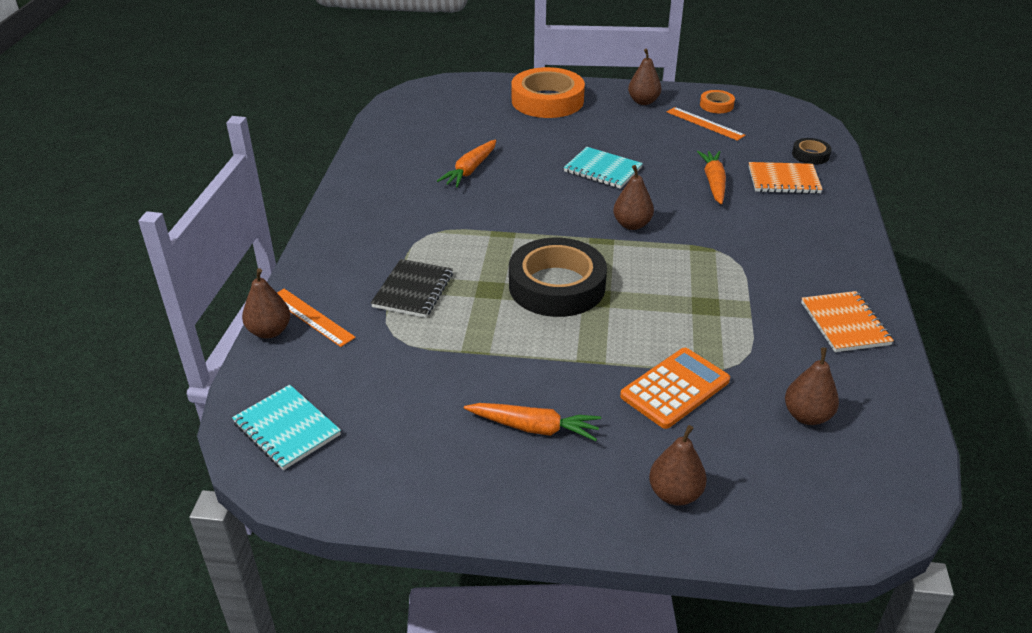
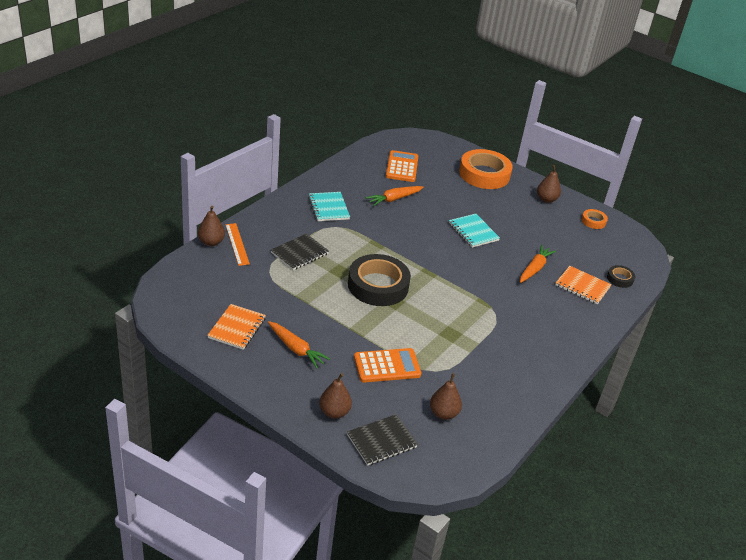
camera: 25 degrees right, 0 degrees up
turquoise notebook [232,385,341,470] -> turquoise notebook moved to [308,192,350,221]
brown pear [613,165,654,230] -> none
orange ruler [667,107,746,141] -> none
orange notebook [801,291,894,352] -> orange notebook moved to [207,304,266,350]
none -> black notebook [347,414,418,466]
none -> orange calculator [386,150,418,182]

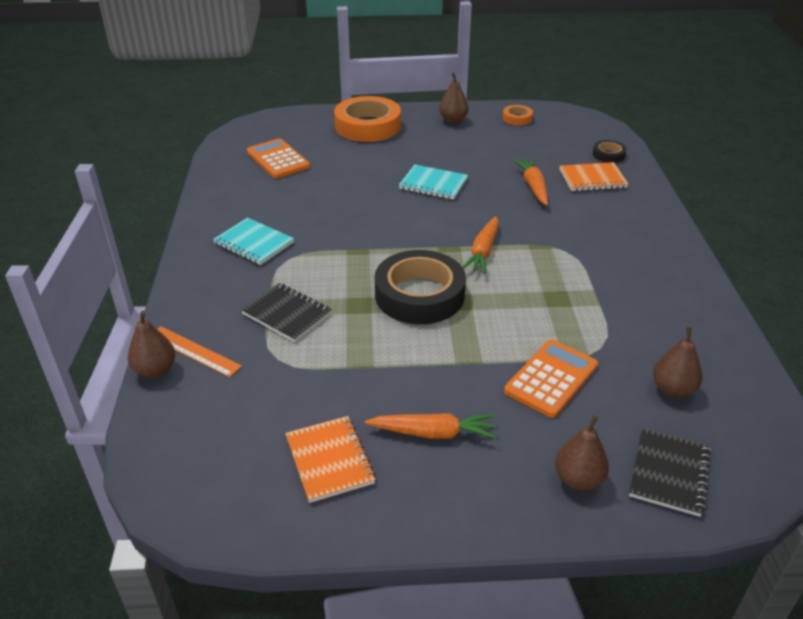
camera: 35 degrees left, 0 degrees up
black notebook [271,233,329,270] -> black notebook turned 60 degrees counterclockwise [241,283,332,342]
orange carrot [366,186,423,206] -> orange carrot moved to [462,216,499,274]

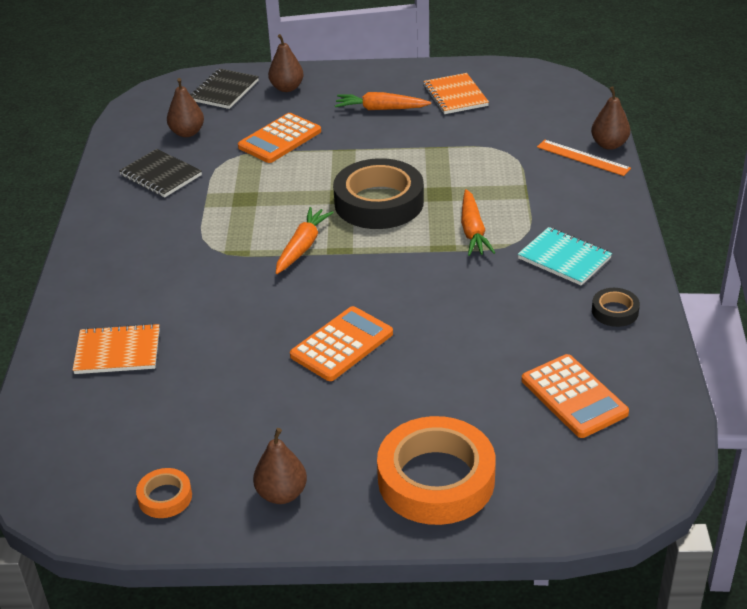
camera: 175 degrees left, 0 degrees up
black notebook [241,283,332,342] -> black notebook moved to [119,149,202,197]
turquoise notebook [399,165,468,200] -> orange calculator [290,306,393,381]
orange carrot [513,158,548,205] -> orange carrot moved to [461,189,496,256]
black tape [593,140,627,163] -> black tape moved to [592,288,640,327]

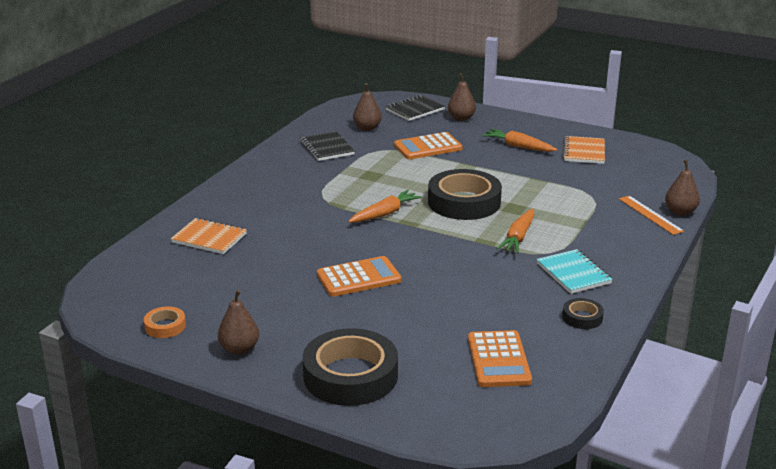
camera: 25 degrees right, 10 degrees down
orange tape [377,416,496,525] -> black tape [303,328,398,406]

